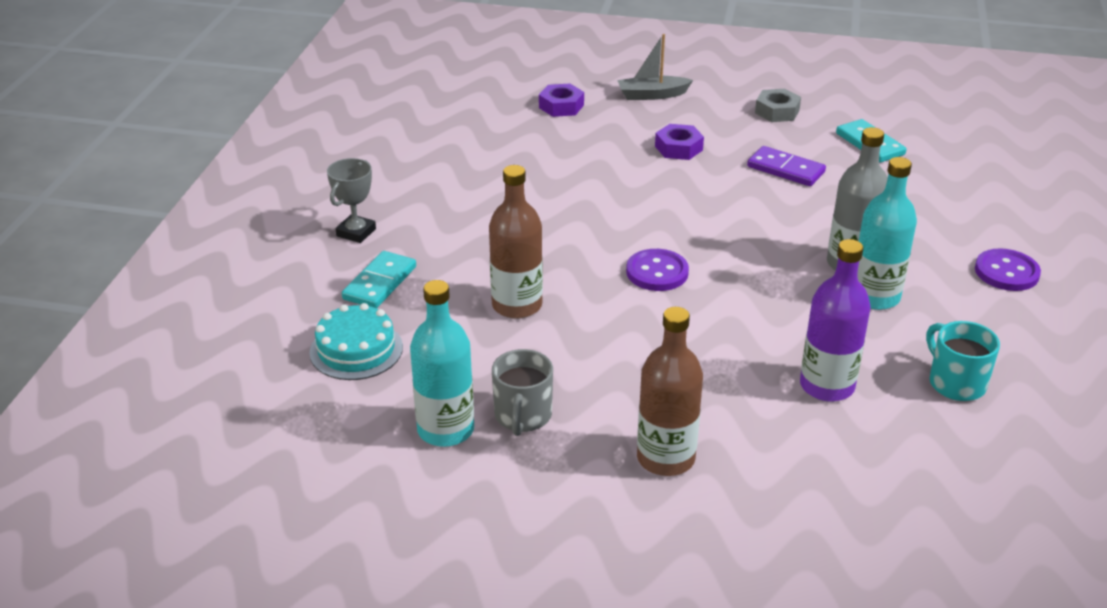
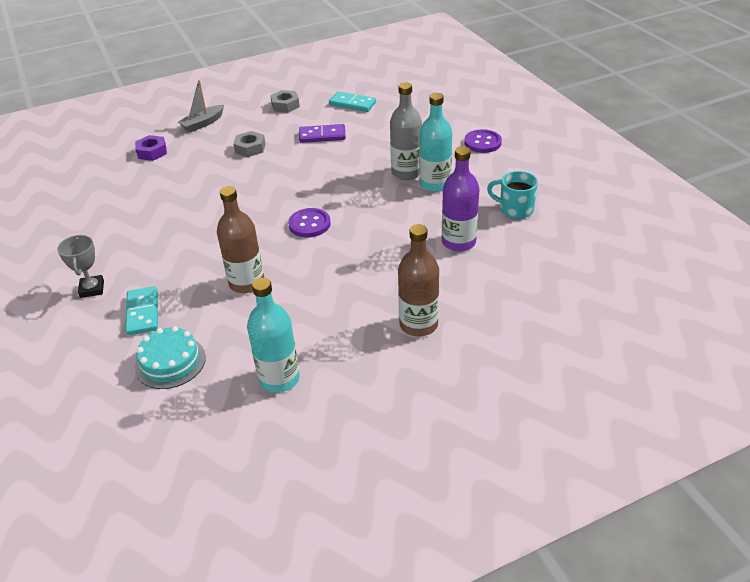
camera: 35 degrees left, 5 degrees up
grey mug [492,349,553,436] -> none
purple nut [655,124,704,160] -> grey nut [233,131,265,157]

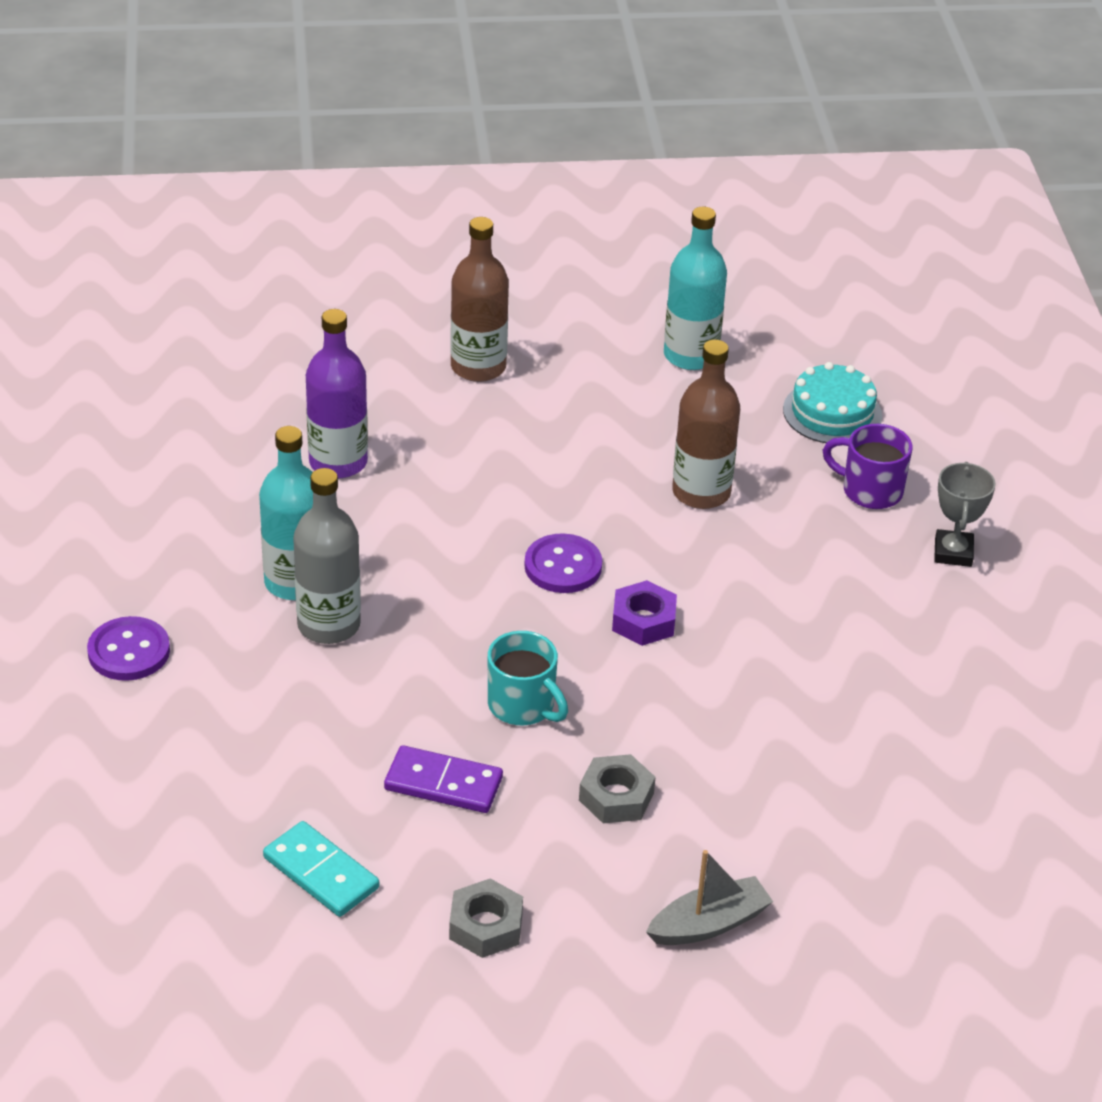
camera: 165 degrees left, 0 degrees up
turquoise domino [125,286,158,335] -> purple mug [822,424,913,509]
purple nut [135,135,167,161] -> purple nut moved to [612,580,677,646]
turquoise mug [487,171,538,219] -> turquoise mug moved to [488,631,568,725]

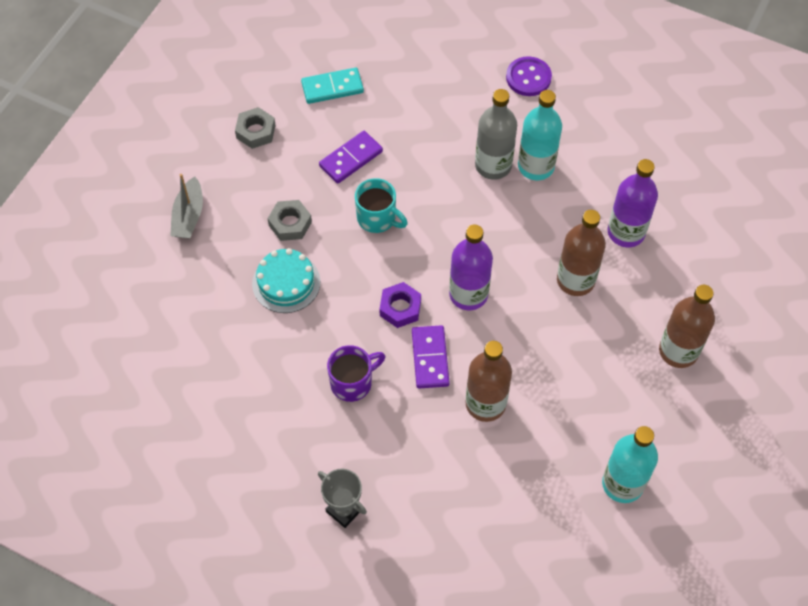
camera: 125 degrees right, 20 degrees up
turquoise mug [488,631,568,725] -> turquoise mug turned 135 degrees counterclockwise [355,178,408,233]
purple button [524,533,602,593] -> purple bottle [449,224,493,311]
turquoise cake [783,362,882,443] -> turquoise cake moved to [252,248,320,313]
purple mug [822,424,913,509] -> purple mug moved to [327,345,385,402]
none -> purple domino [412,325,450,389]
none -> brown bottle [557,210,606,296]

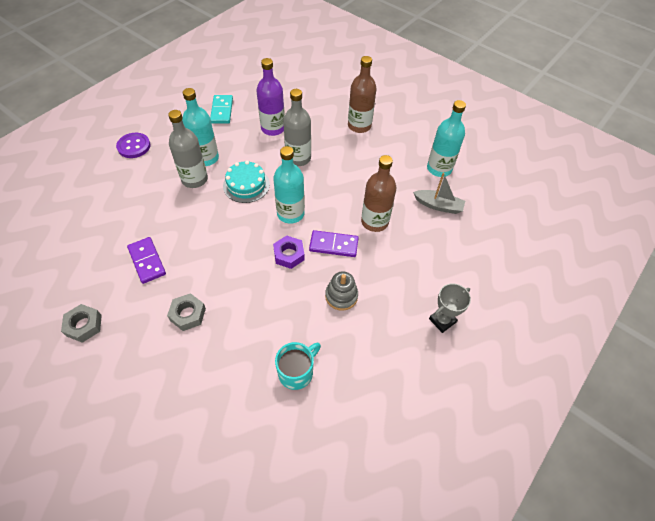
camera: 80 degrees left, 5 degrees down
grey boat [170,174,203,239] -> grey boat moved to [413,173,465,214]
turquoise cake [252,248,320,313] -> turquoise cake moved to [223,161,270,203]
turquoise domino [301,68,364,104] -> turquoise domino moved to [210,95,233,123]
purple mug [327,345,385,402] -> grey stacking toy [325,271,358,311]
turquoise mug [355,178,408,233] -> turquoise mug moved to [275,342,321,390]
purple bottle [449,224,493,311] -> turquoise bottle [273,146,305,224]
brown bottle [557,210,606,296] -> grey bottle [283,89,311,166]

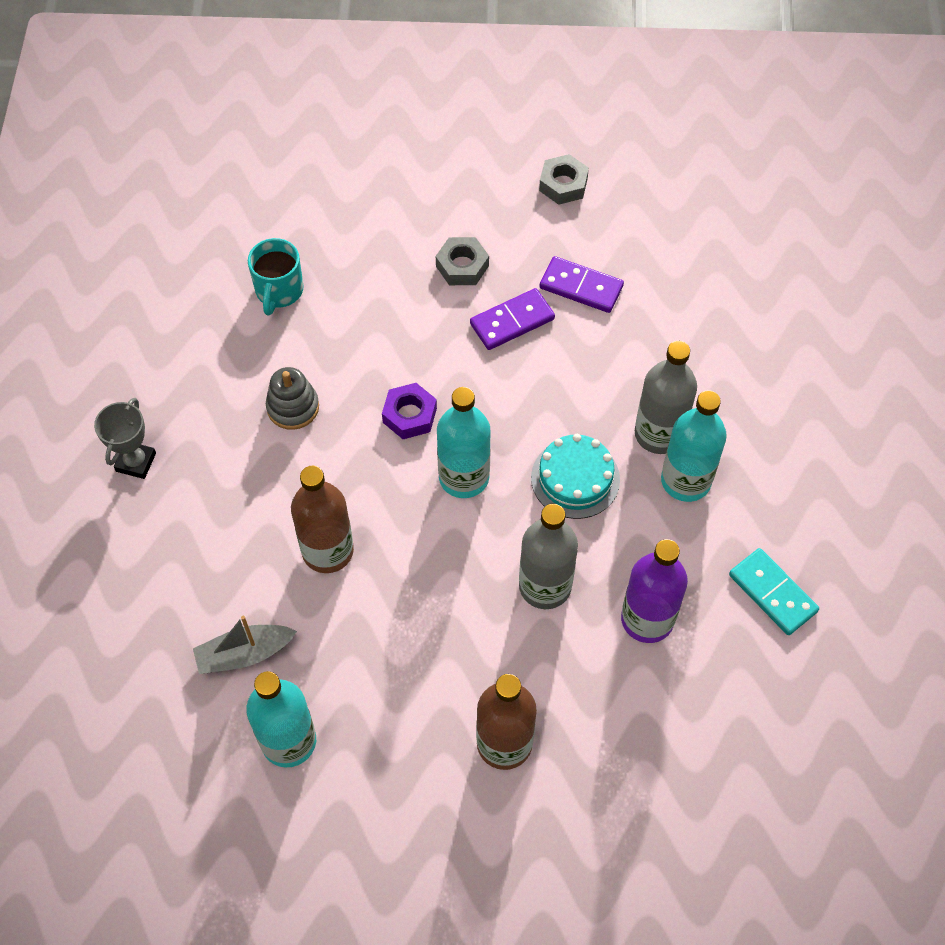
camera: 145 degrees right, 5 degrees up
purple button [116,133,151,158] -> none
purple domino [309,230,358,257] -> purple domino moved to [470,288,555,350]

